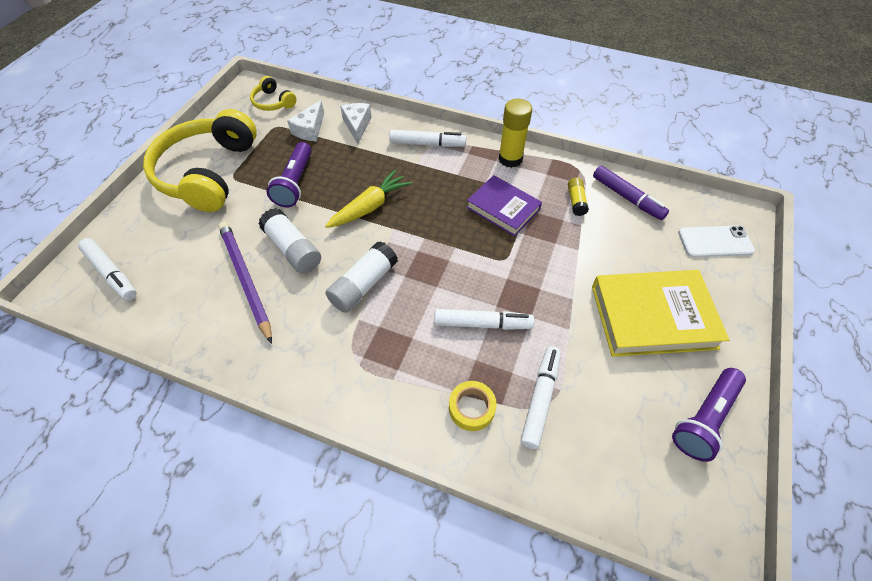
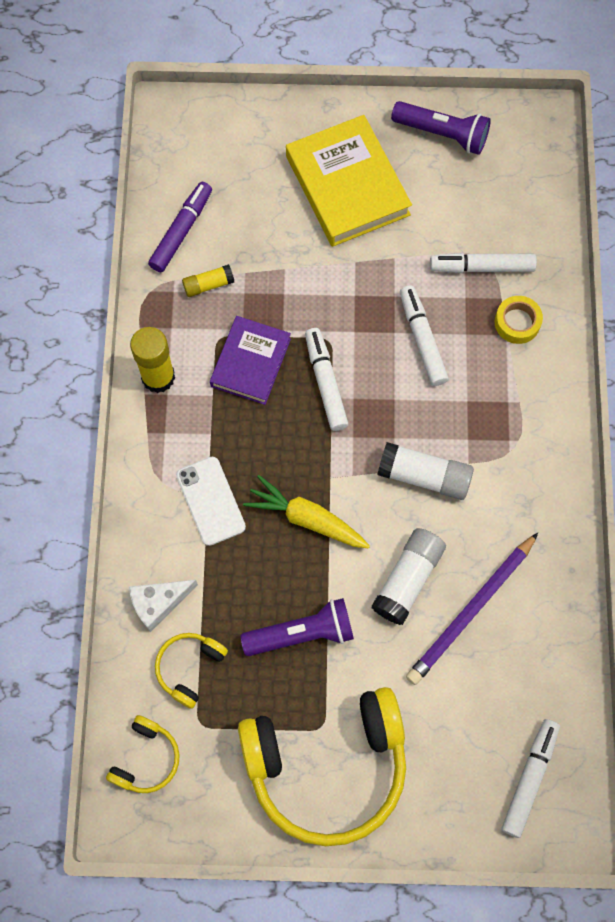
camera: 110 degrees left, 15 degrees up
white cheese [287,100,324,141] -> yellow headphones [155,633,228,709]
white marker [389,130,466,147] -> white marker moved to [305,328,348,431]
white phone [678,226,755,258] -> white phone moved to [176,457,246,546]

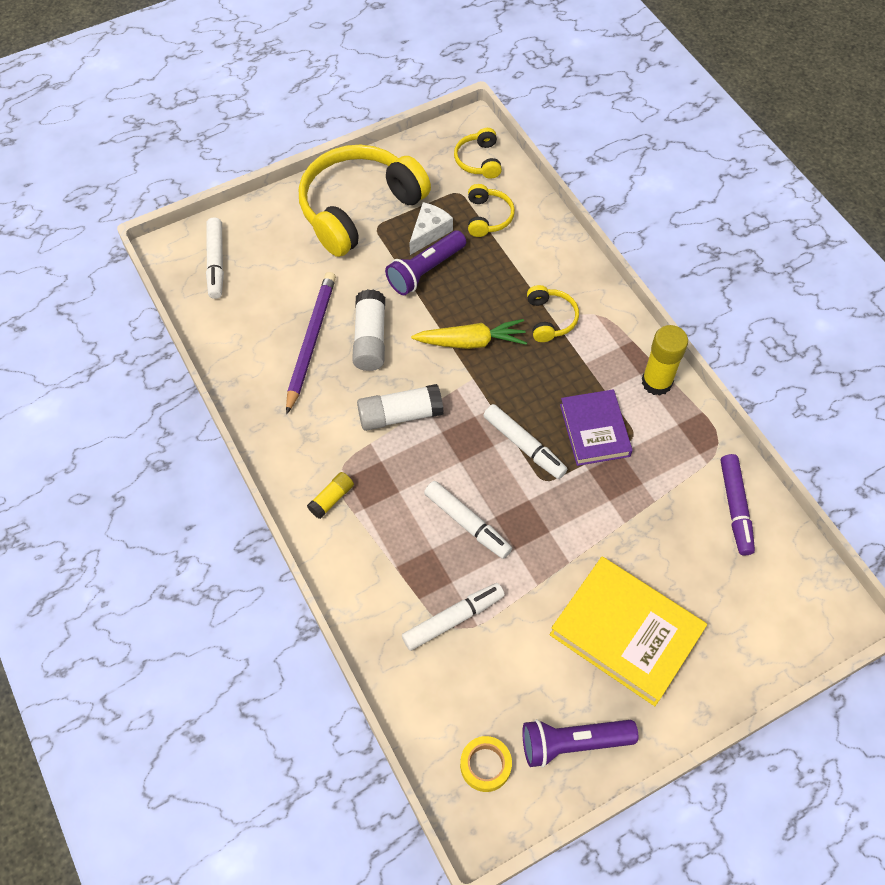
camera: 150 degrees right, 10 degrees down
white cheese [129,580,198,632] -> white cheese moved to [409,202,453,255]
white phone [176,457,246,546] -> yellow headphones [527,285,579,342]
yellow glue stick [182,264,234,297] -> yellow glue stick moved to [307,472,354,519]
yellow tape [495,296,543,344] -> yellow tape moved to [460,736,512,792]

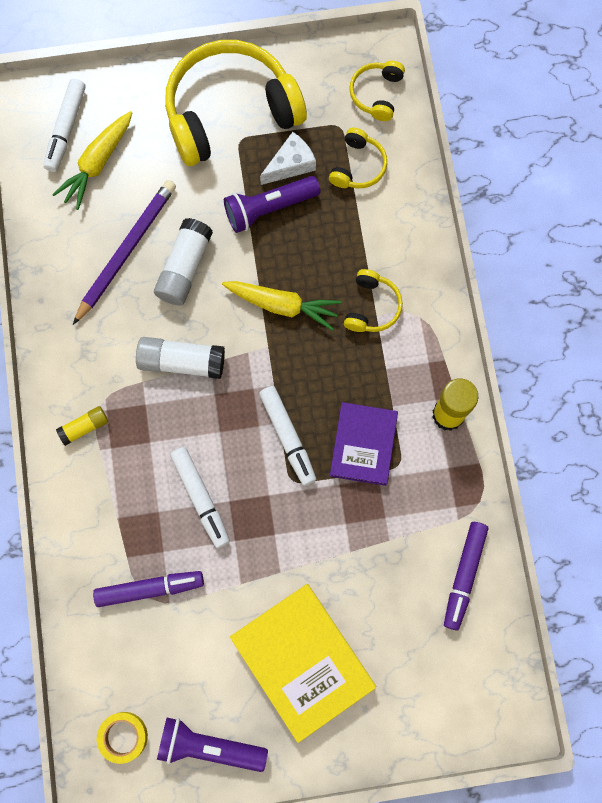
camera: 20 degrees right, 15 degrees up
white marker [402,583,505,651] -> purple marker [93,571,204,607]
none -> yellow carrot [52,111,132,210]

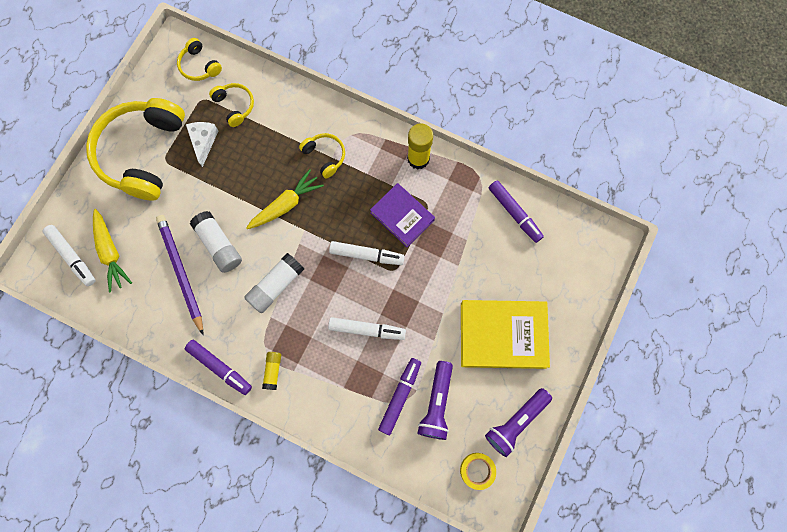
camera: 55 degrees left, 0 degrees up
purple flashlight [224,176,321,233] -> purple flashlight moved to [417,361,453,440]
none -> purple marker [185,340,252,395]

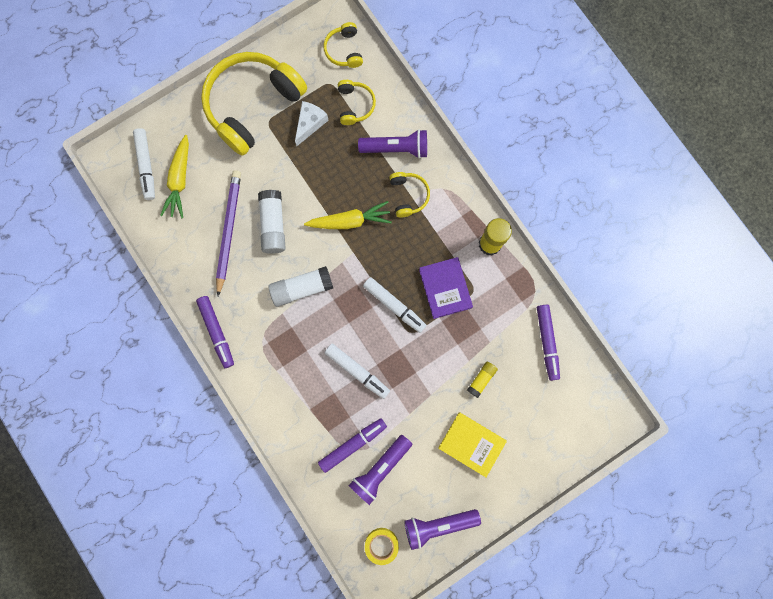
camera: 30 degrees right, 5 degrees up
yellow glue stick [262,352,281,390] -> yellow glue stick moved to [467,362,498,398]
yellow book [461,300,550,369] -> yellow book [438,413,507,477], size x0.64
none -> purple flashlight [358,129,427,159]

